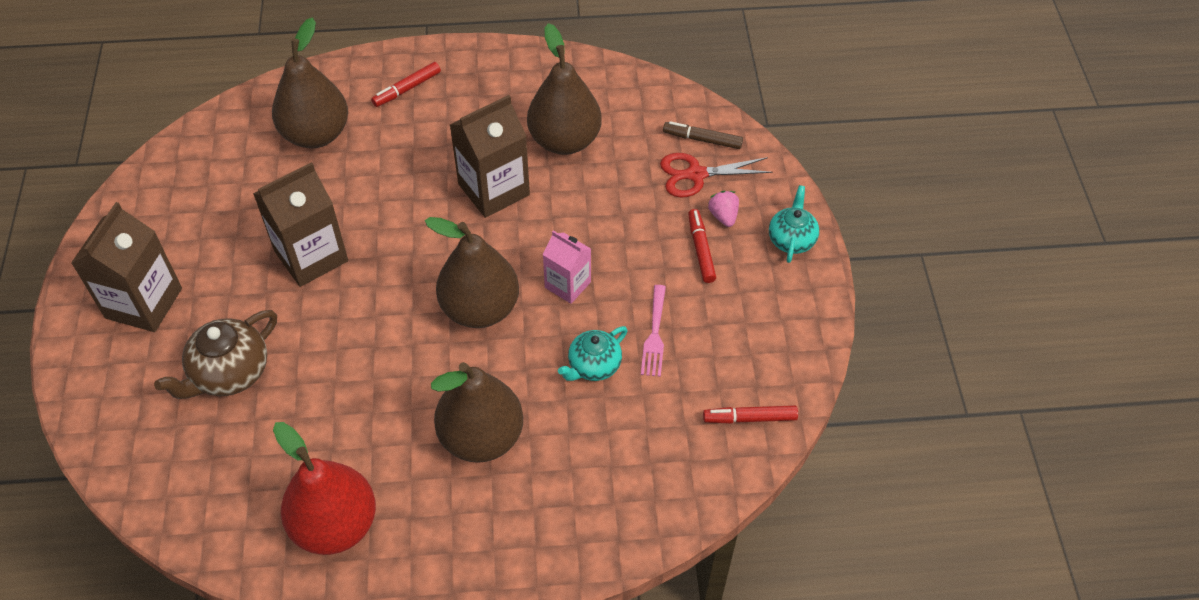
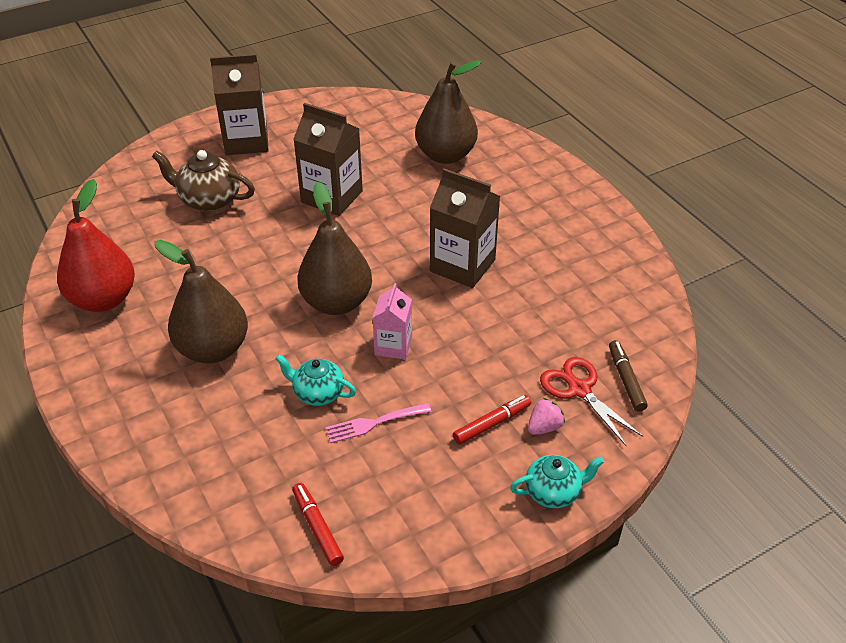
camera: 65 degrees right, 10 degrees down
red marker [371,62,441,107] -> none
brown pear [527,23,602,155] -> none

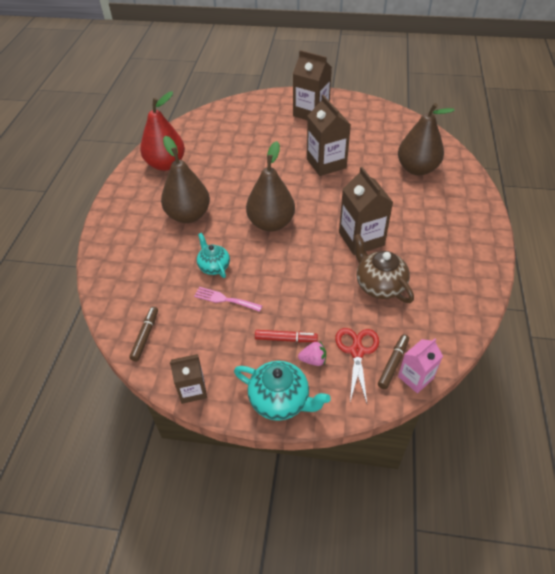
camera: 40 degrees right, 5 degrees up
brown teapot [152,150,255,212] -> brown teapot moved to [353,234,414,303]
red marker [292,483,344,566] -> brown marker [129,306,158,361]
pink carton [372,283,412,360] -> pink carton moved to [398,339,443,393]
turquoise teapot [510,455,604,508] -> turquoise teapot [234,361,331,421], size x1.51
none -> brown carton [170,354,207,404]

